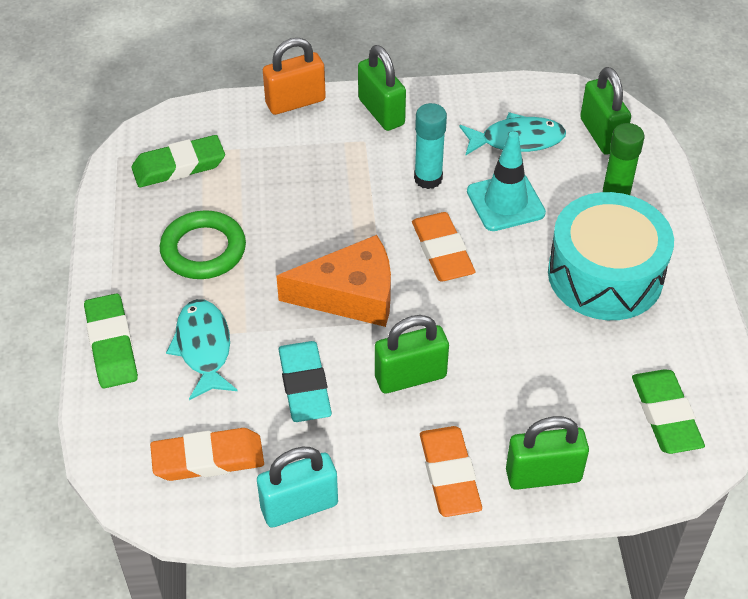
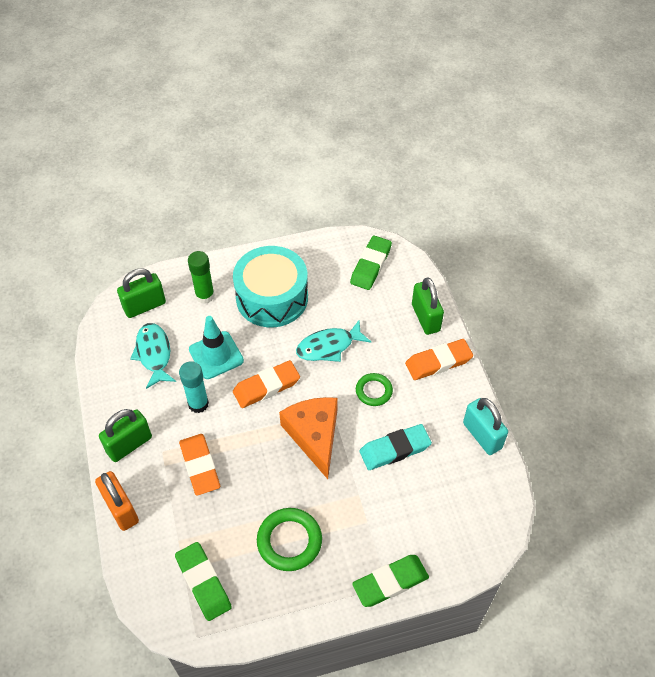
camera: 100 degrees left, 5 degrees up
orange eraser [150,428,264,481] -> orange eraser moved to [179,434,220,496]
turquoise fish [166,299,238,400] -> turquoise fish moved to [296,320,371,362]
green padlock [375,315,449,393] -> green ring [356,373,393,406]
green eraser [632,369,705,454] -> green eraser turned 45 degrees counterclockwise [350,236,392,290]

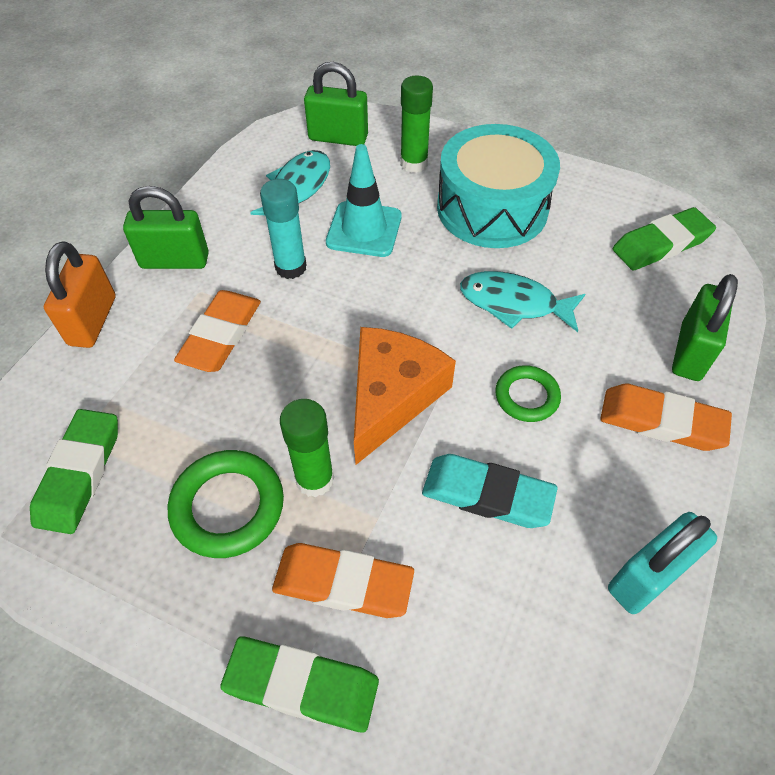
camera: 40 degrees right, 0 degrees up
orange eraser [233,360,300,408] -> orange eraser moved to [272,543,414,618]
turquoise padlock [463,398,508,455] -> turquoise padlock turned 45 degrees clockwise [608,512,717,614]
none -> green glue stick [280,399,334,497]

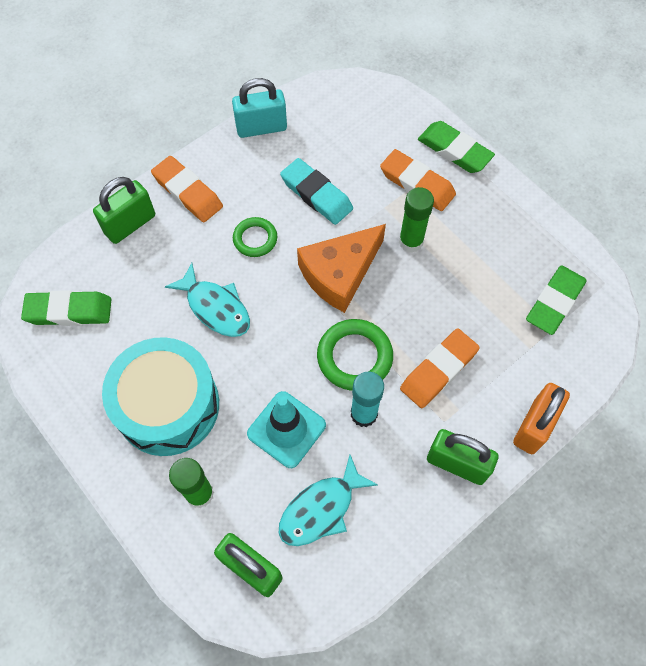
camera: 155 degrees left, 10 degrees up
green ring [168,450,284,558] -> green ring moved to [317,319,393,391]

